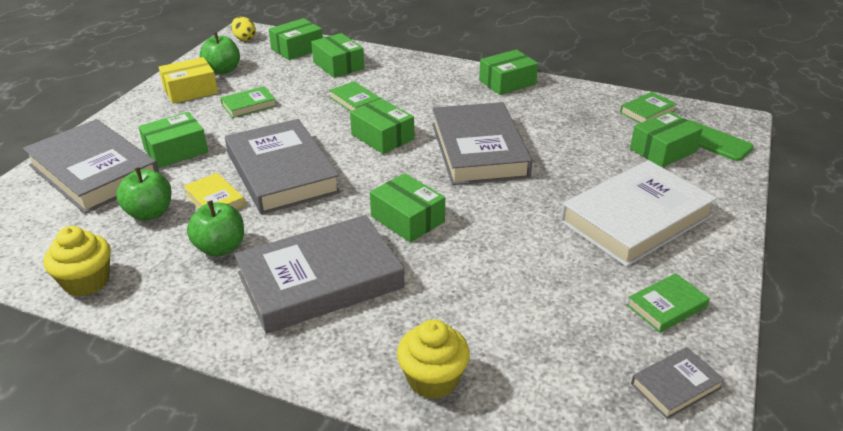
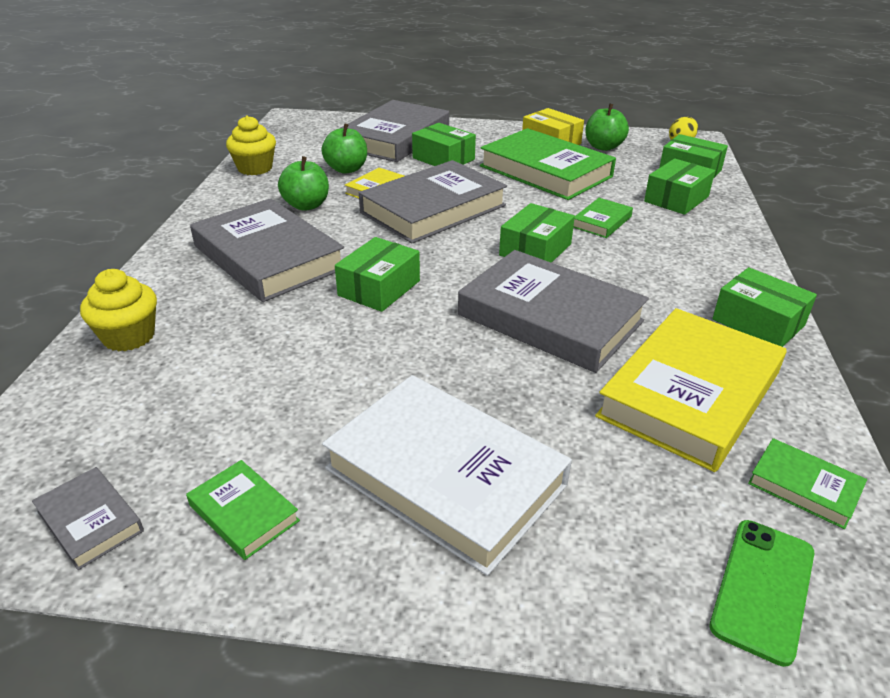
camera: 75 degrees right, 0 degrees up
green book [220,86,277,118] -> green book [480,128,616,200], size x2.22
grey book [432,102,532,185] -> grey book turned 60 degrees clockwise [458,250,649,373]
green box [630,111,703,168] -> none
none -> yellow book [595,308,786,472]

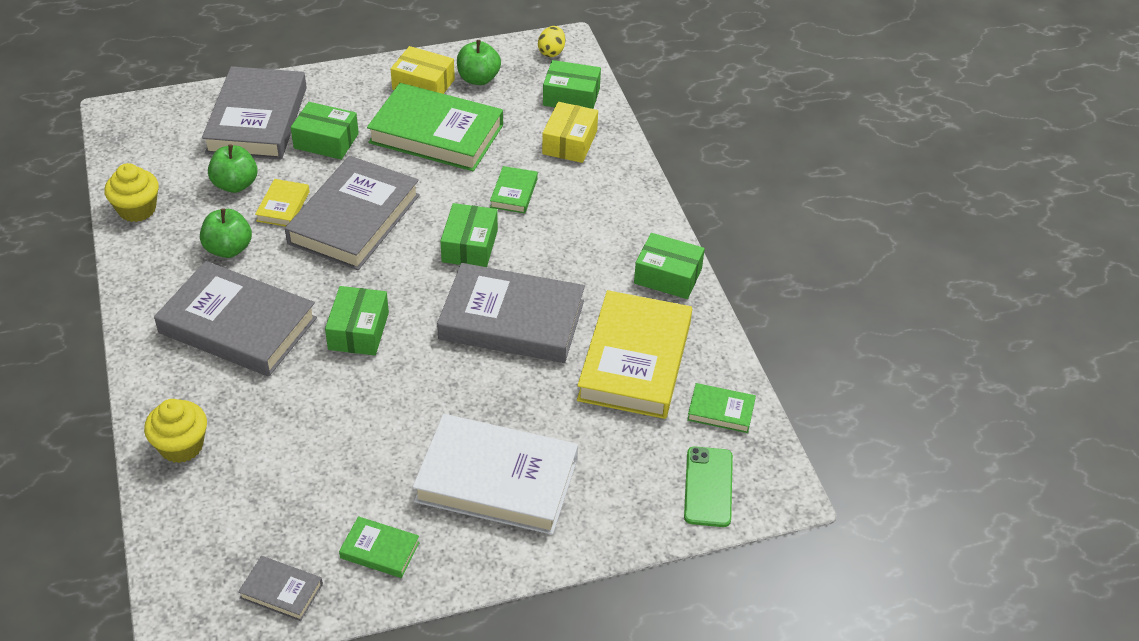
camera: 25 degrees left, 10 degrees up
green box [644,158,715,215] -> yellow box [542,102,598,163]

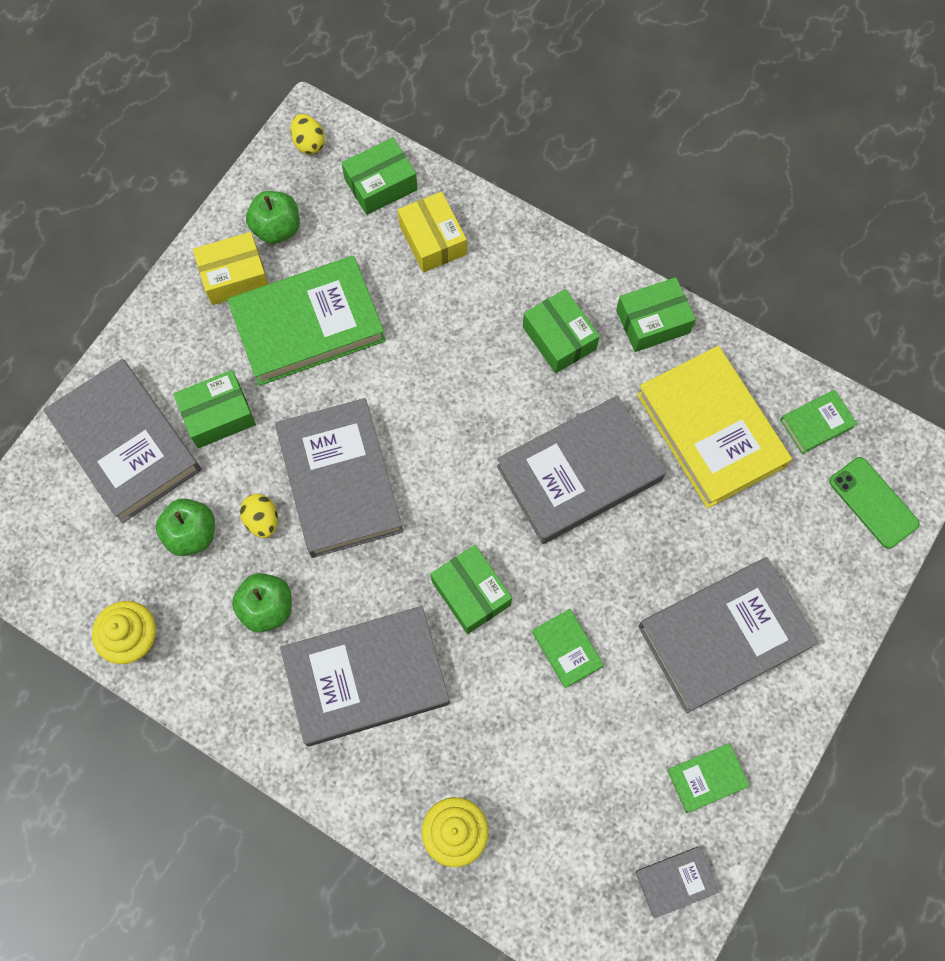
camera: 40 degrees left, 25 degrees up
yellow book [255,179,310,227] -> yellow egg [240,494,278,538]
white book [413,414,578,535] -> grey book [638,557,818,713]
green box [440,203,498,267] -> green box moved to [523,289,600,373]
green book [490,166,538,214] -> green book moved to [532,609,604,689]

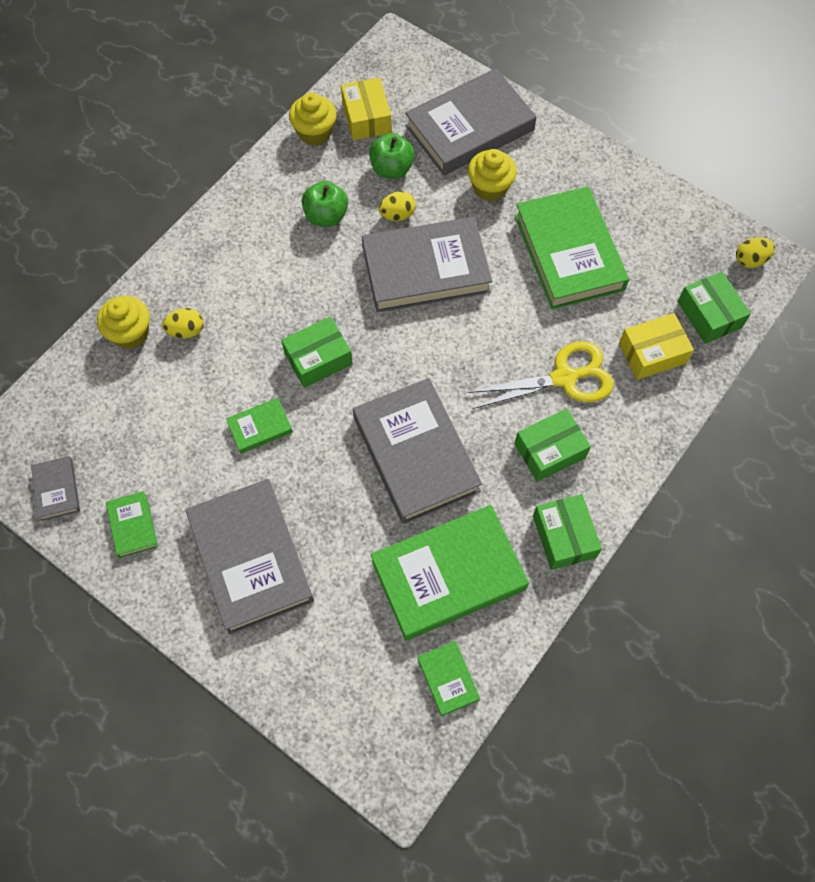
camera: 95 degrees right, 5 degrees down
green box [173,370,256,448] -> yellow cupcake [468,149,517,202]
yellow box [193,232,268,305] -> yellow box moved to [341,78,392,140]
green apple [246,191,300,244] -> none
grey book [280,606,450,746] -> none
yellow book [637,346,792,509] -> green book [371,505,529,641]
green phone [829,457,920,549] -> none
none -> yellow egg [162,308,203,338]
none -> yellow scissors [467,341,614,409]

